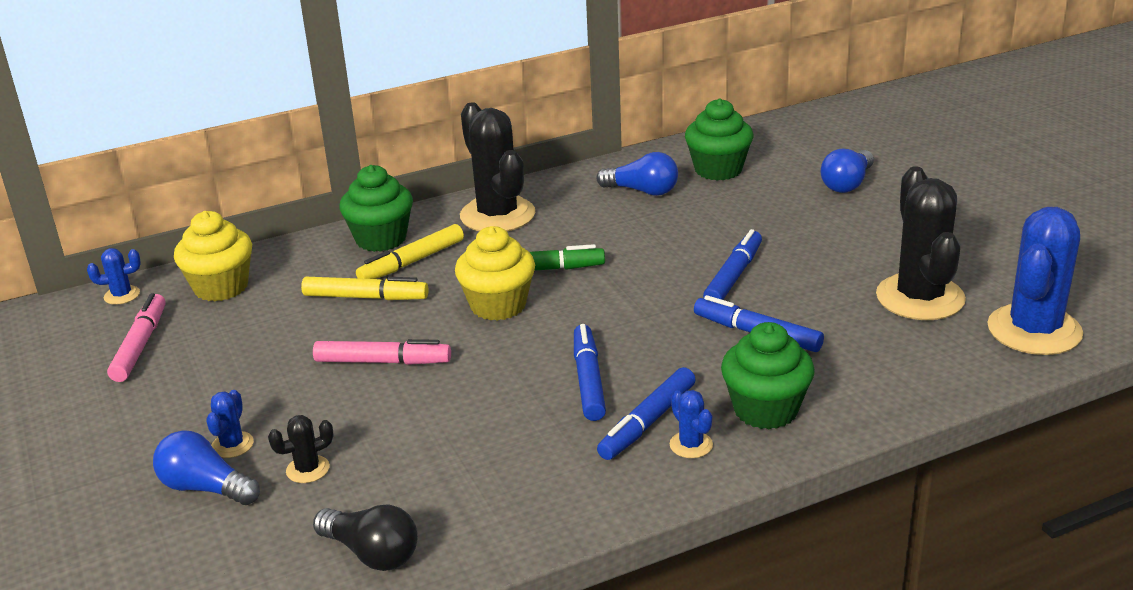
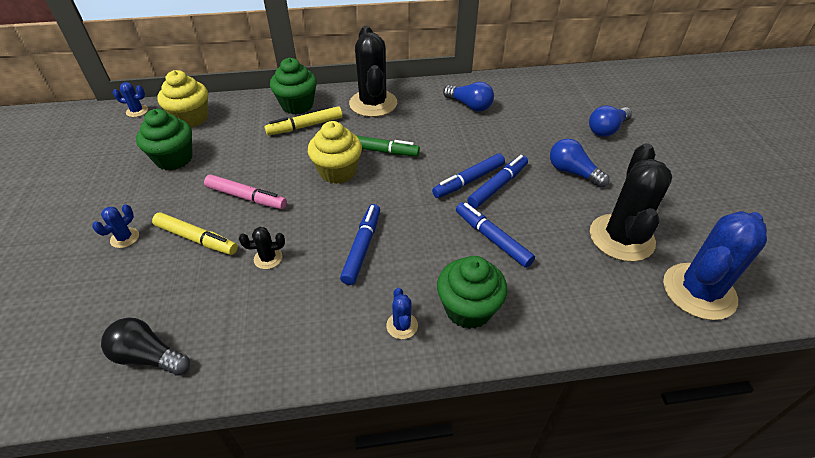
camera: 15 degrees right, 15 degrees up
pink marker [107,293,166,382] -> none
blue light bulb [153,430,260,505] -> blue light bulb moved to [550,139,610,188]
black cactus [268,415,333,483] -> black cactus moved to [239,227,285,269]
yellow marker [301,277,429,300] -> yellow marker moved to [152,212,238,255]
black light bulb [313,504,418,571] -> black light bulb turned 150 degrees clockwise [101,318,190,376]
blue marker [597,367,696,460] -> blue marker moved to [432,153,505,198]
green cupcake [685,98,753,181] -> green cupcake moved to [136,109,193,171]

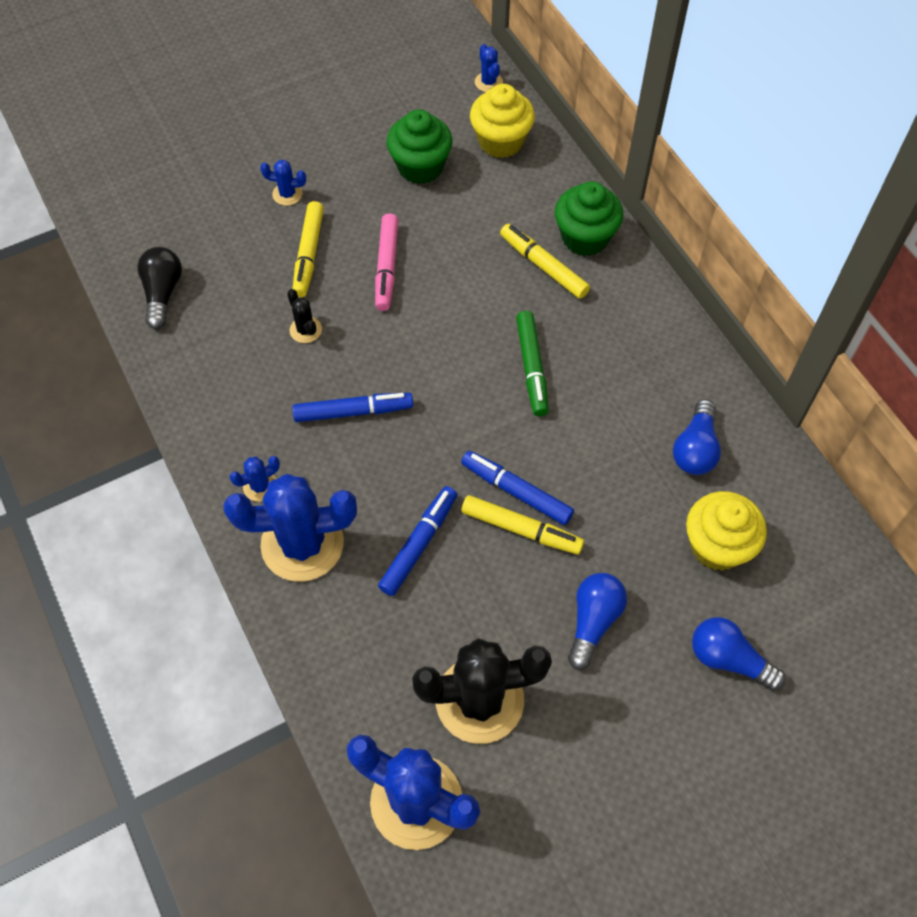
camera: 70 degrees right, 15 degrees up
yellow cupcake [308,121,362,184] -> yellow cupcake moved to [686,491,767,571]
black cactus [349,26,397,117] -> none
green cupcake [437,256,508,329] -> blue cactus [223,474,357,581]
blue marker [467,155,528,208] -> yellow marker [461,495,584,555]

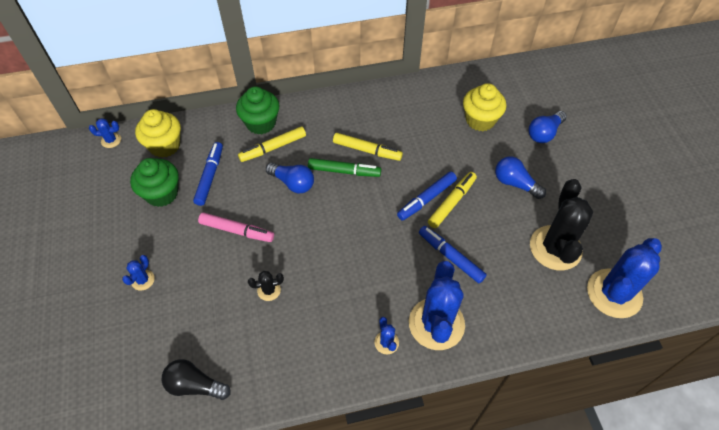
camera: 75 degrees left, 5 degrees down
blue marker [292,393,413,422] -> blue marker moved to [193,142,223,206]
yellow marker [293,201,324,297] -> yellow marker moved to [333,133,403,161]
blue light bulb [673,399,721,475] -> blue light bulb moved to [266,162,314,193]

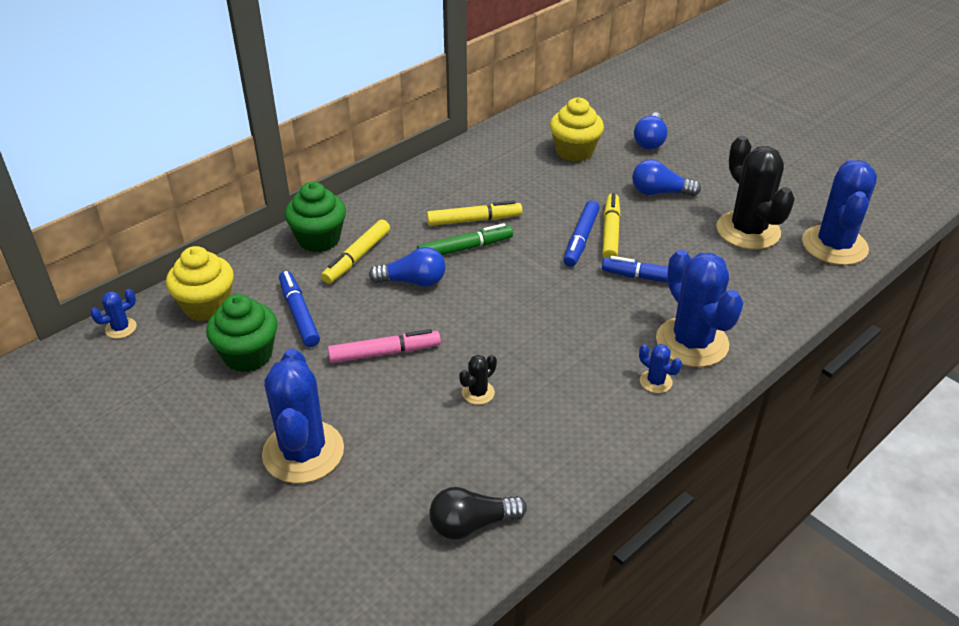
camera: 30 degrees left, 15 degrees down
blue cactus [122,255,155,290] -> blue cactus [262,349,344,483], size x2.32

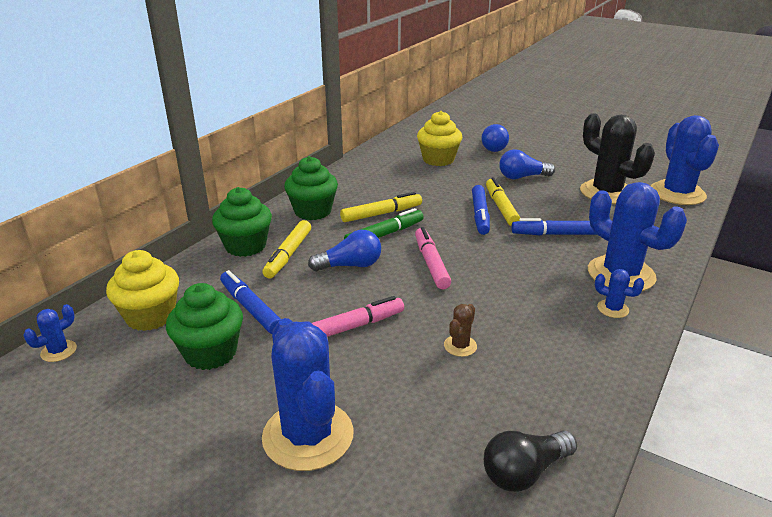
camera: 15 degrees left, 10 degrees down
black cactus [459,355,497,405] -> brown cactus [444,304,477,357]
none -> green cupcake [284,156,338,220]
none -> pink marker [415,227,451,289]

